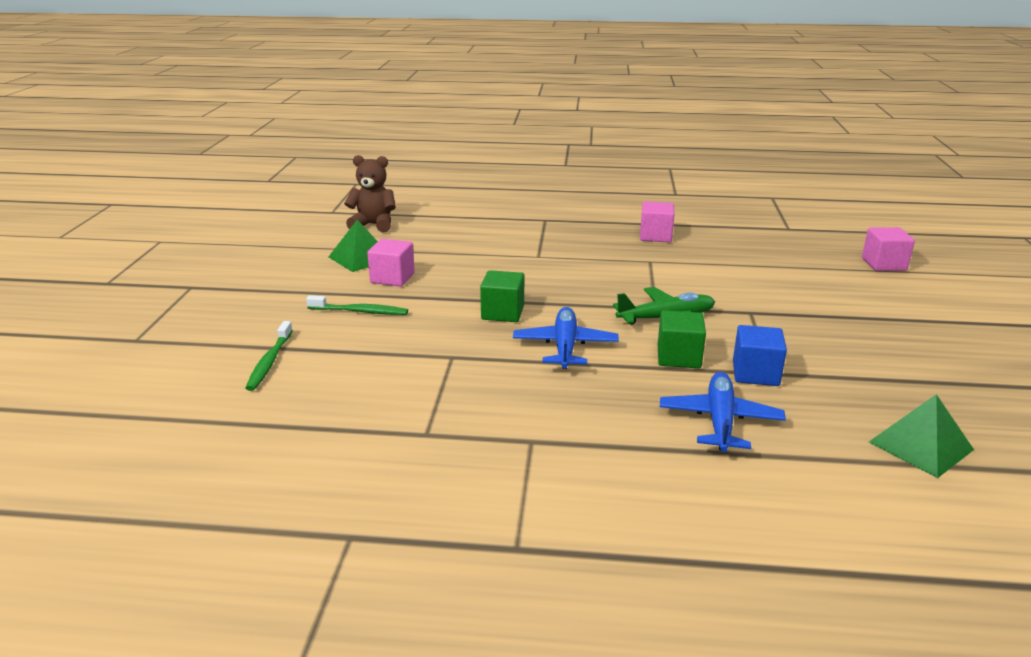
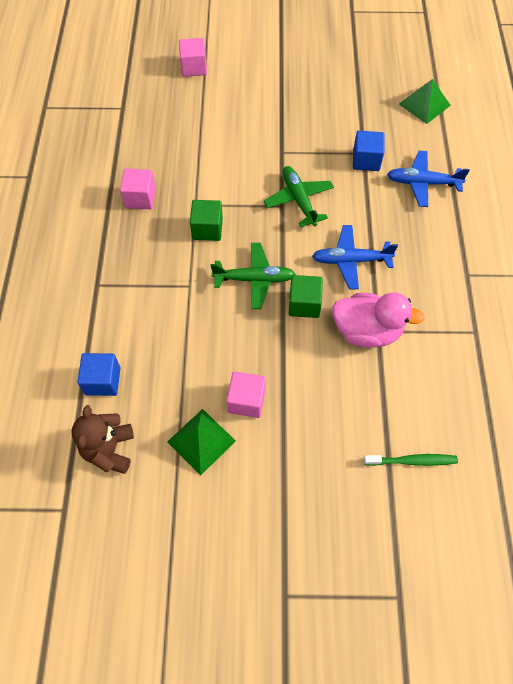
camera: 95 degrees left, 35 degrees up
green toothbrush [306,295,408,315] -> none
green cube [658,310,706,368] -> green cube moved to [190,200,223,241]
none -> blue cube [77,353,121,396]
none -> green plane [211,243,296,309]
none -> pink duck [332,292,425,348]

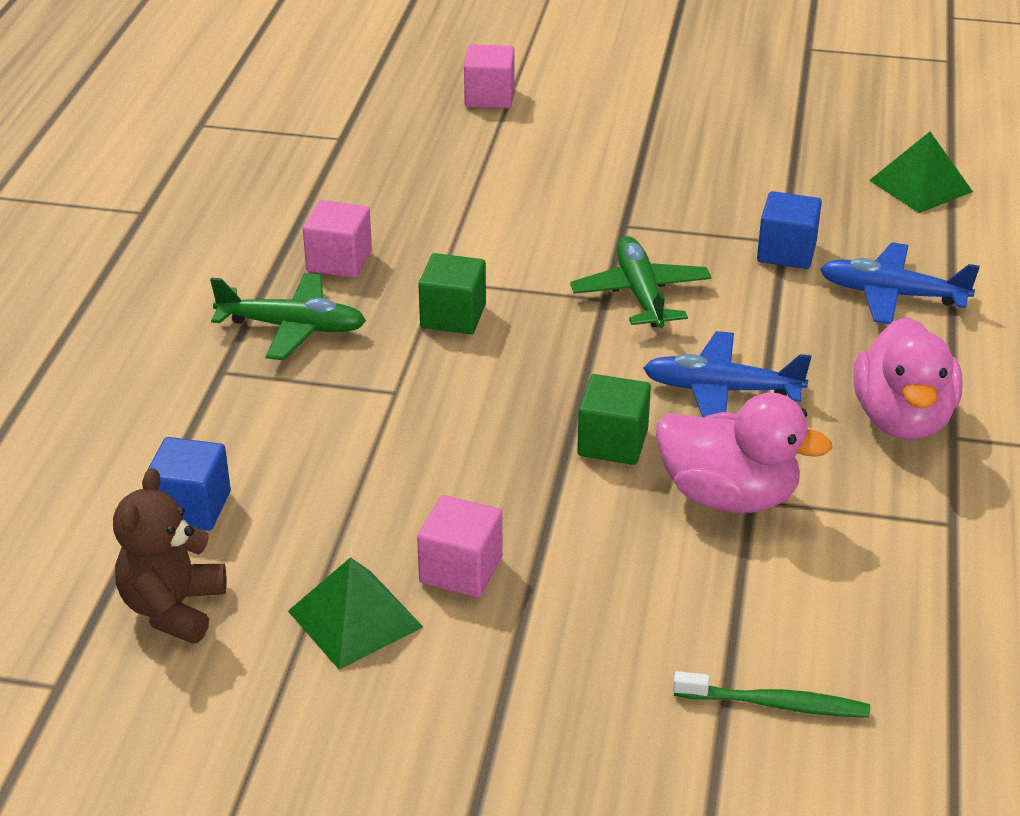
camera: 10 degrees right, 25 degrees down
green plane [211,243,296,309] -> green plane moved to [210,273,366,360]
none -> pink duck [854,317,963,440]

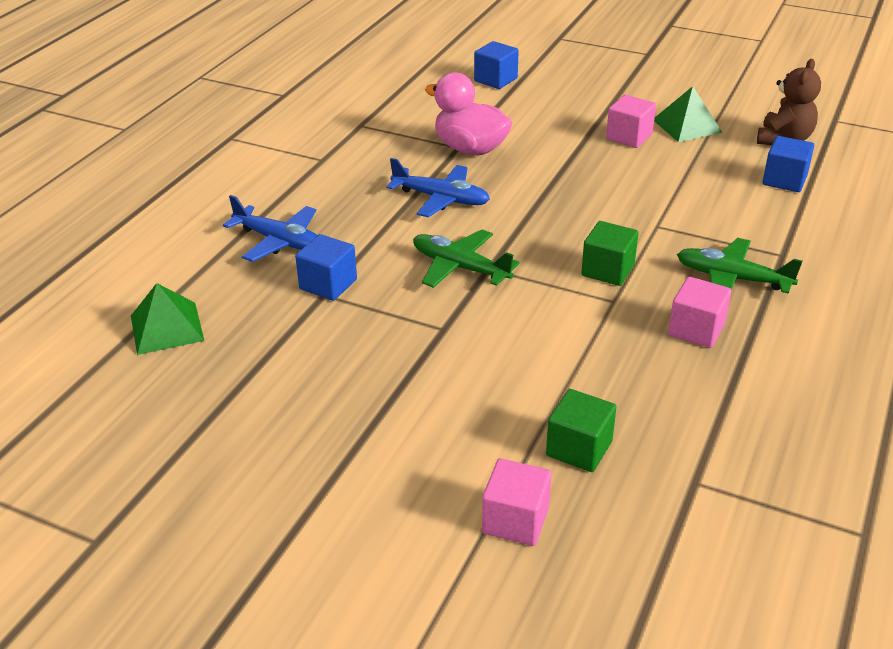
camera: 165 degrees left, 0 degrees up
green plane [570,236,711,328] -> green plane turned 120 degrees clockwise [413,229,520,288]
green cube [577,374,651,465] -> green cube moved to [546,389,617,472]
green toothbrush [673,671,870,718] -> blue cube [474,41,519,89]
pink duck [854,317,963,440] -> none

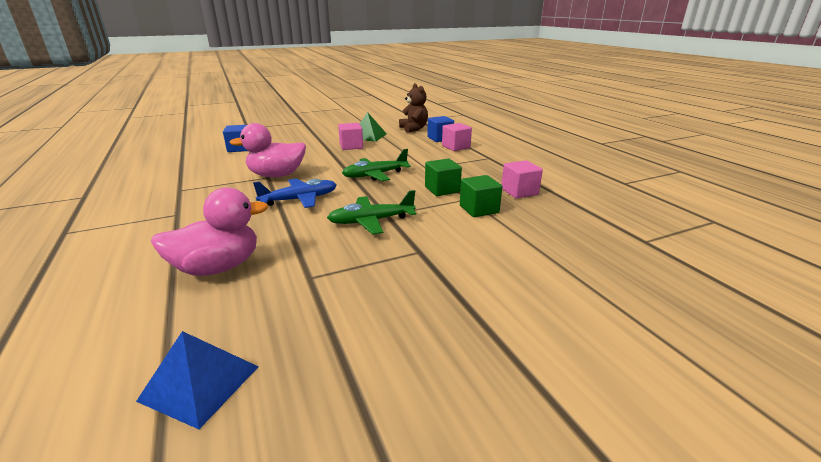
camera: 50 degrees left, 10 degrees down
green pyramid [131,283,204,355] -> blue pyramid [136,331,259,429]
blue plane [223,195,318,262] -> pink duck [151,188,268,276]
blue cube [295,234,357,301] -> none
pink cube [482,458,551,546] -> pink cube moved to [442,123,472,151]
green cube [546,389,617,472] -> green cube moved to [460,175,502,217]
green plane [677,238,802,294] -> green plane moved to [342,149,411,181]

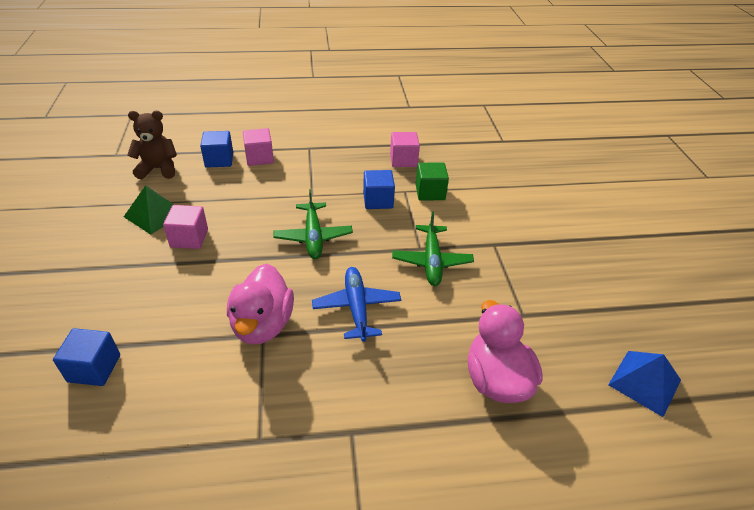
camera: 75 degrees left, 15 degrees up
green cube [425,159,462,196] -> blue cube [363,170,395,209]

